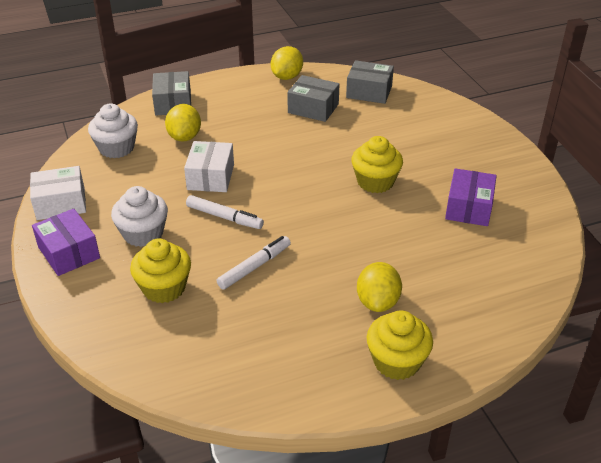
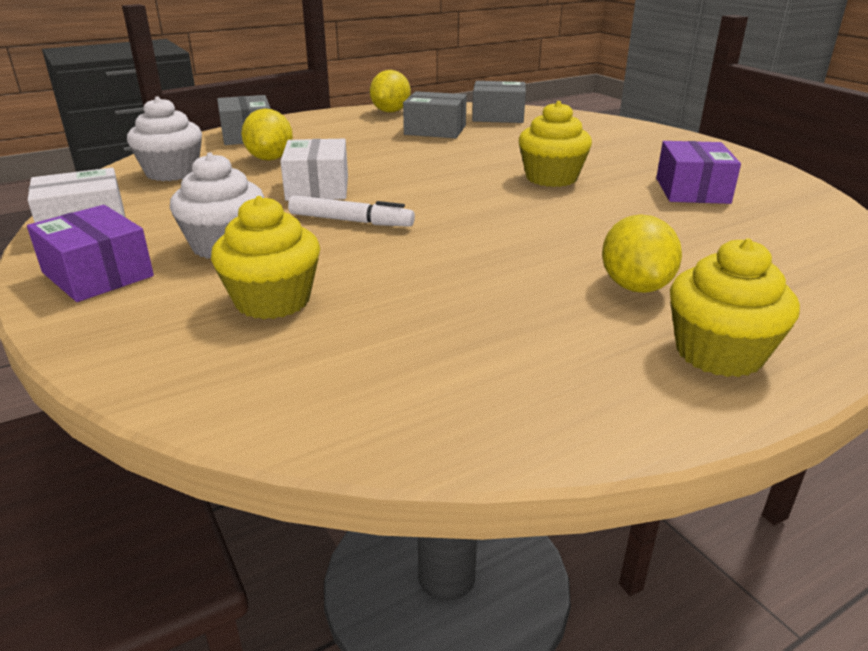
camera: 10 degrees left, 10 degrees down
white marker [217,236,291,290] -> none

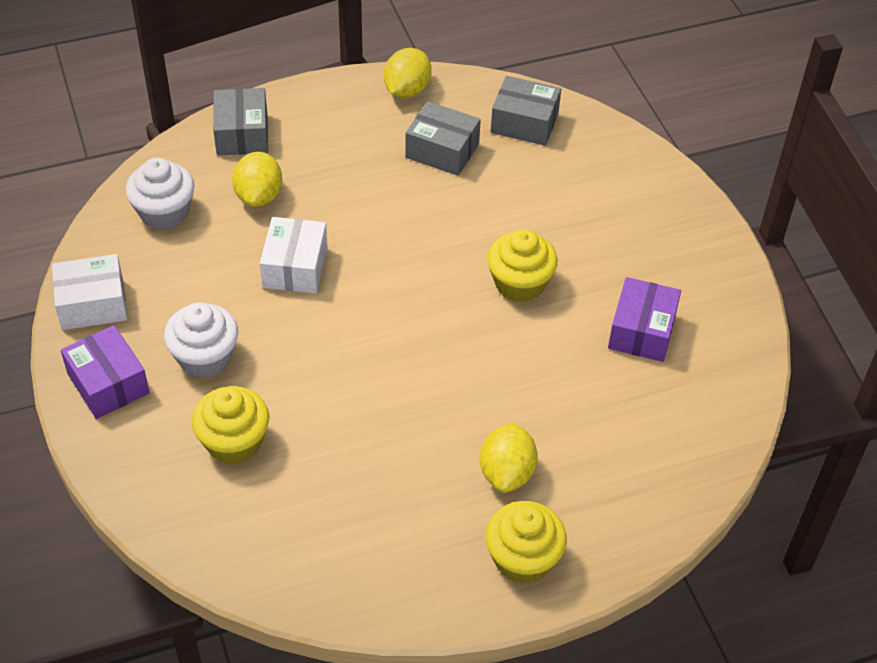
camera: 10 degrees right, 20 degrees up
white marker [288,195,415,227] -> none

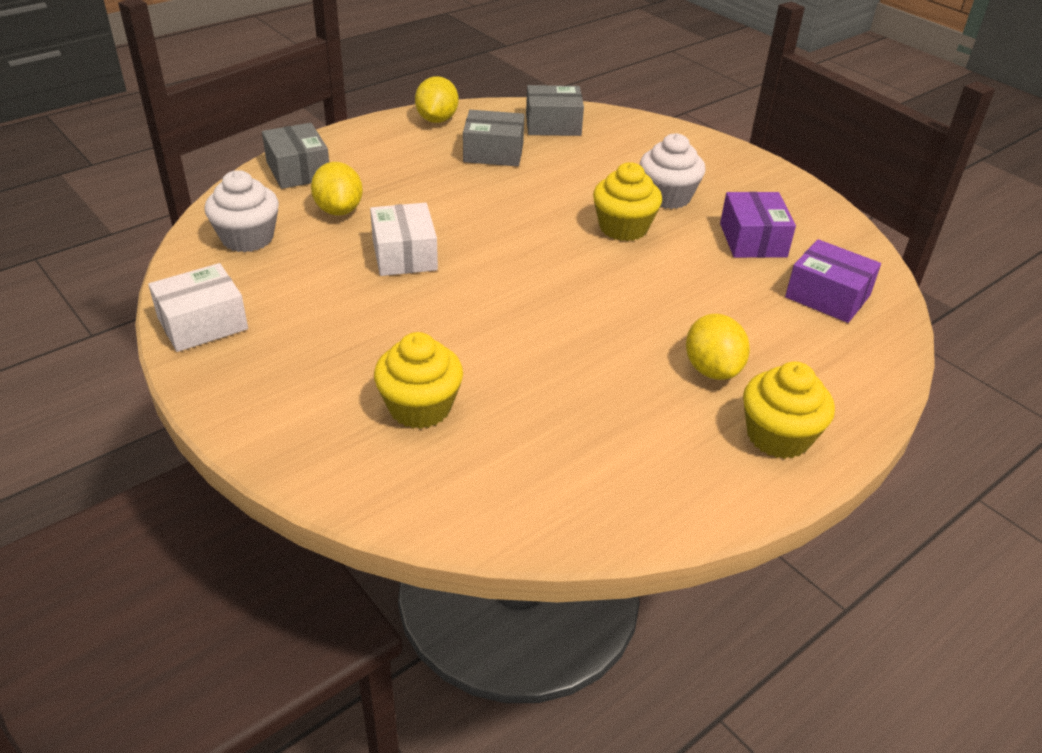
camera: 20 degrees left, 10 degrees down
purple box [61,325,150,419] -> purple box moved to [785,239,881,323]
white cupcake [164,302,238,378] -> white cupcake moved to [640,133,706,209]

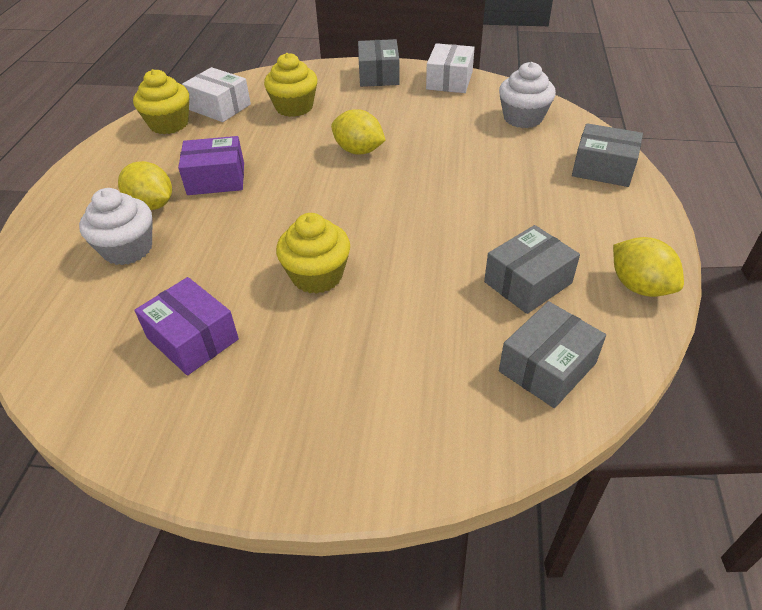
camera: 140 degrees right, 5 degrees up
yellow lemon [311,162,363,216] -> yellow lemon moved to [331,109,386,155]
white box [370,203,438,276] -> white box moved to [182,67,251,122]
white cupcake [640,133,706,209] -> white cupcake moved to [79,188,152,265]
yellow cupcake [743,361,835,459] -> yellow cupcake moved to [133,69,189,134]
purple box [785,239,881,323] -> purple box moved to [178,136,244,195]
none -> grey box [358,39,400,87]

